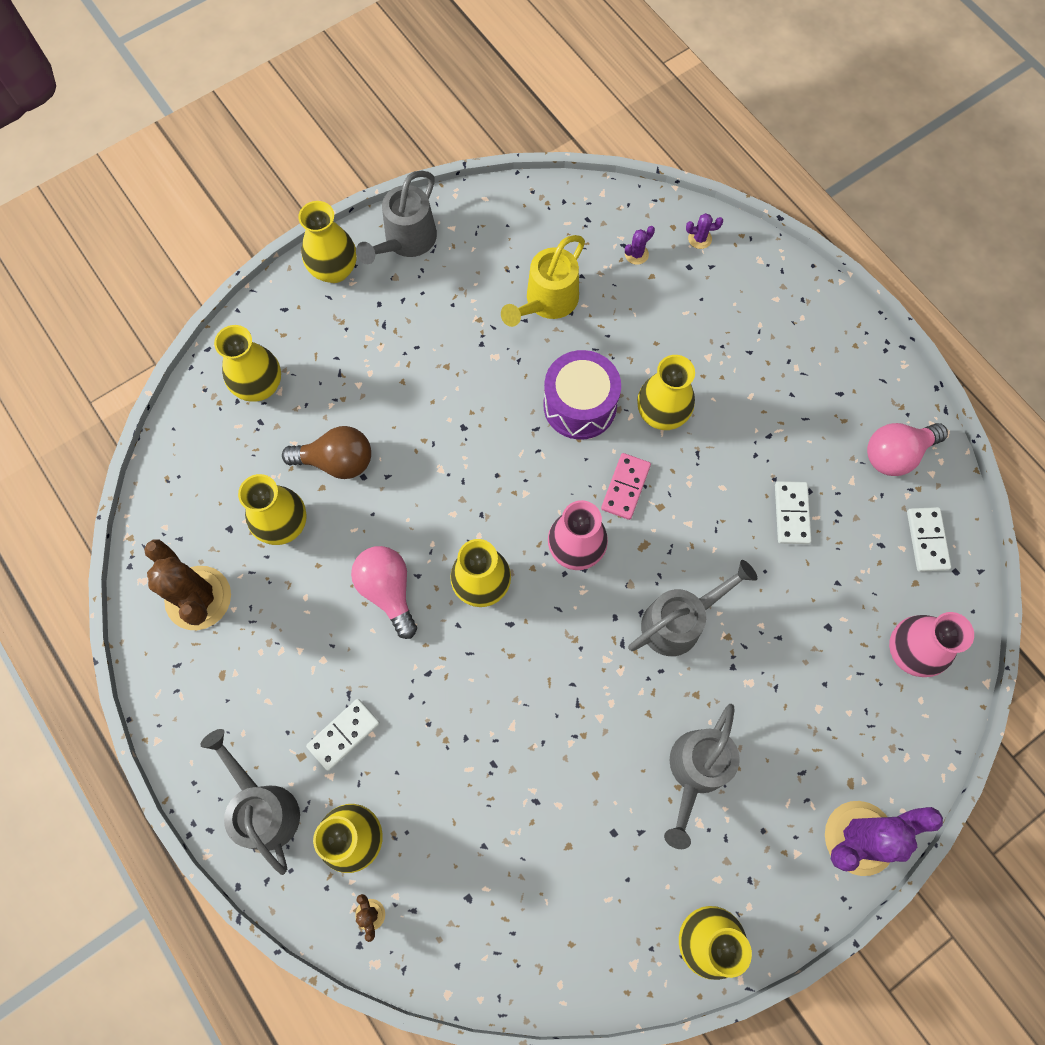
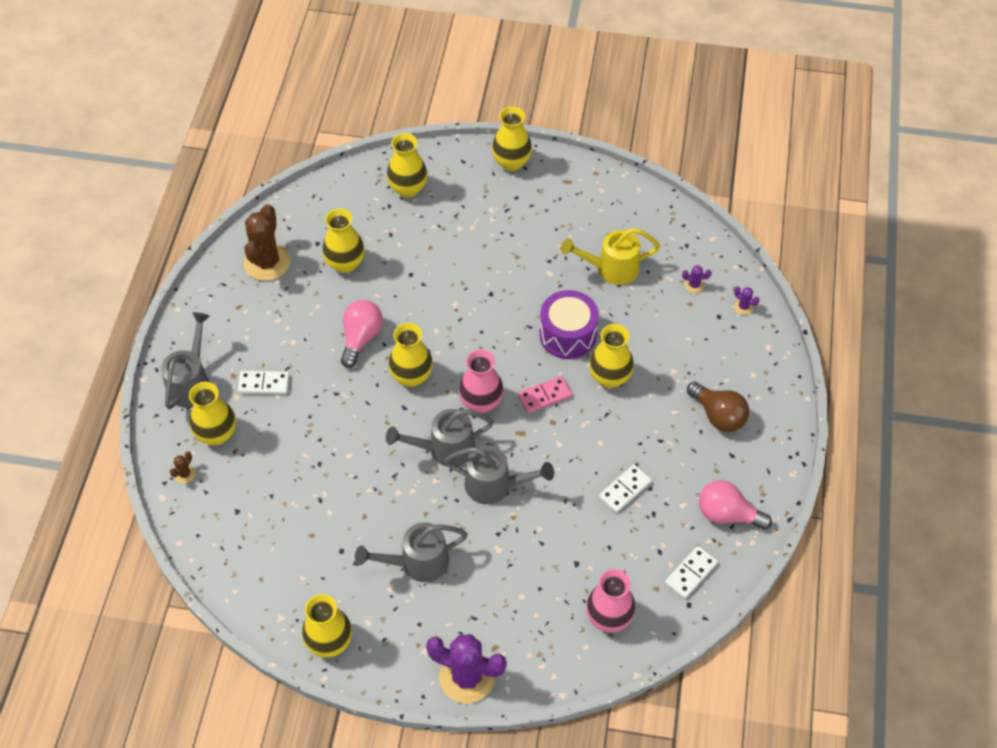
camera: 45 degrees right, 15 degrees down
brown light bulb [282,426,371,479] -> brown light bulb moved to [687,382,749,432]
grey watering can [356,171,437,264] -> grey watering can moved to [386,409,494,467]

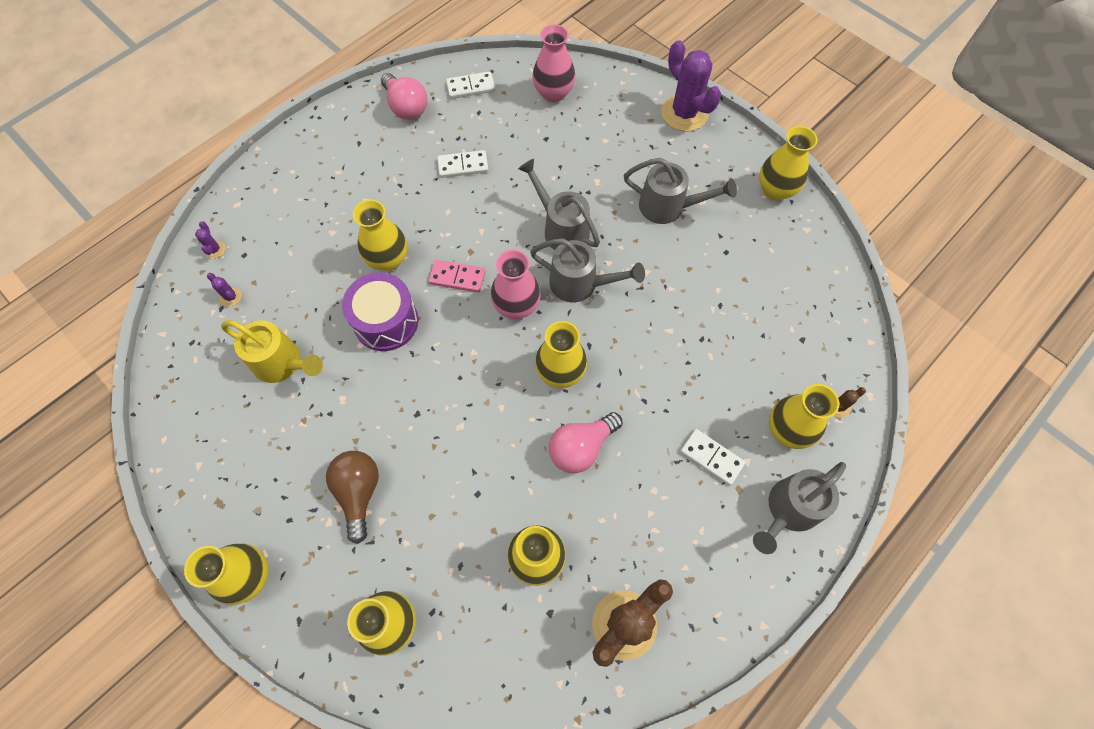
camera: 145 degrees left, 10 degrees up
brown light bulb [687,382,749,432] -> brown light bulb moved to [326,451,379,544]

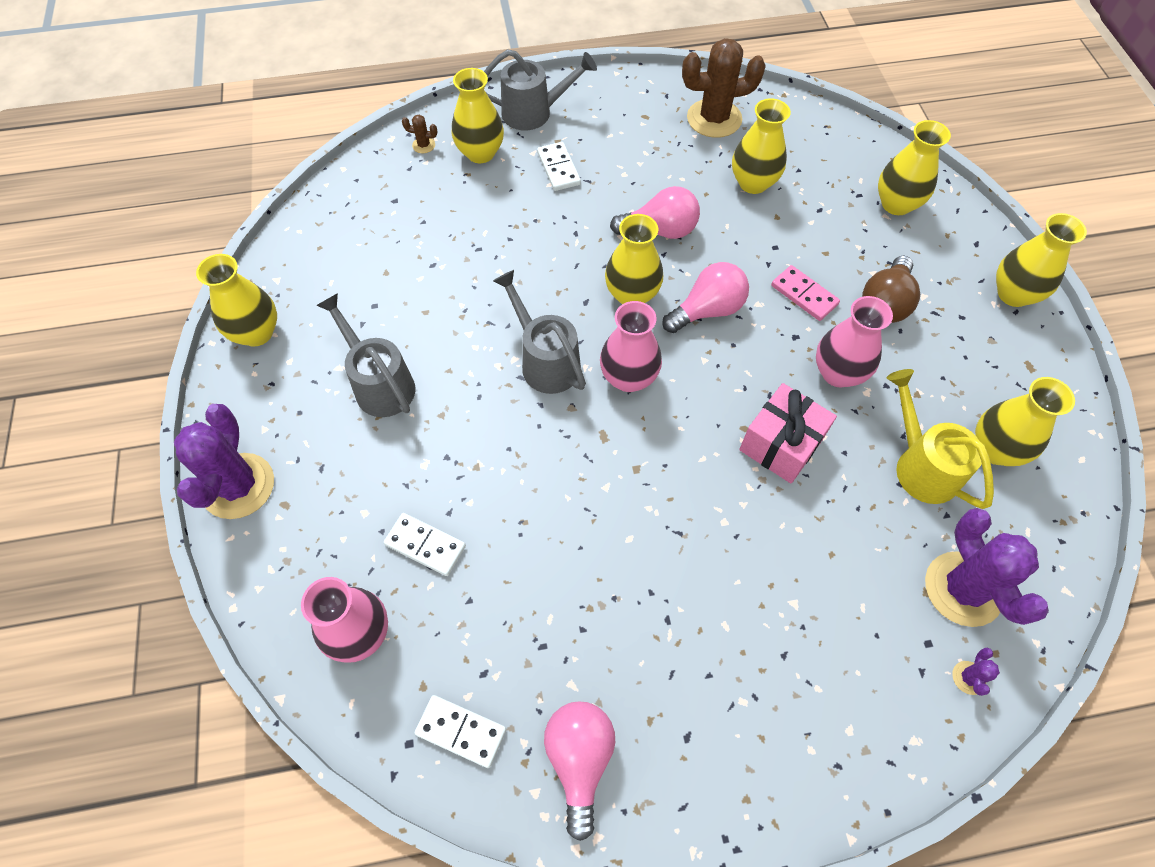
camera: 145 degrees left, 5 degrees down
purple cactus [207,273,242,307] -> purple cactus [925,508,1049,627], size x2.44
purple drum [342,272,418,351] -> pink gift [739,383,837,483]
yellow vase [353,200,407,271] -> yellow vase moved to [975,377,1075,466]
pink domino [428,260,486,293] -> pink domino moved to [771,265,840,321]
white domino [437,150,488,178] -> white domino moved to [384,513,466,576]
grey watering can [518,159,600,250] -> none
none -> pink light bulb [662,262,749,333]
none -> pink vase [816,296,893,387]

